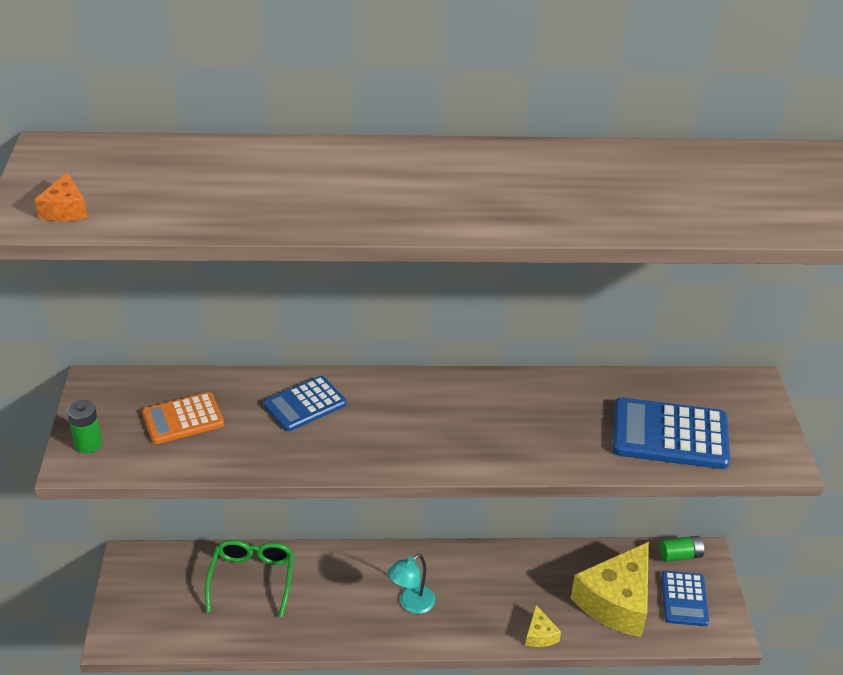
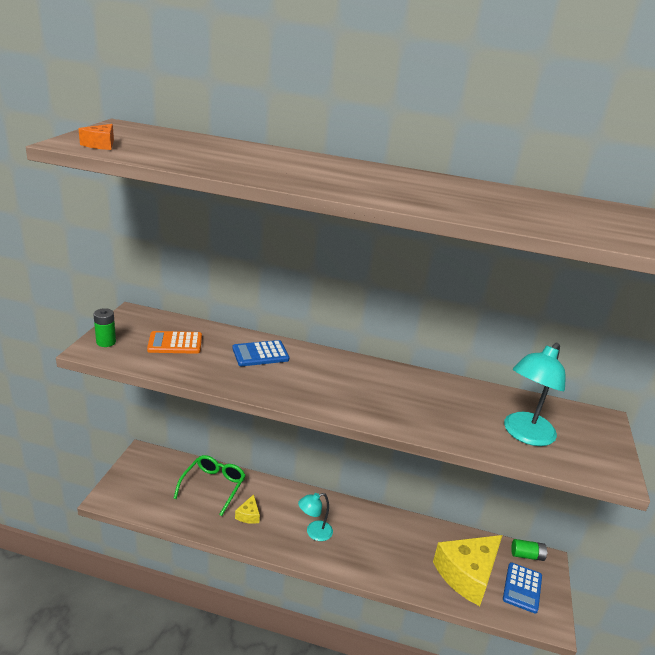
camera: 15 degrees right, 10 degrees down
yellow cheese [526,605,561,647] -> yellow cheese moved to [235,494,260,524]
blue calculator [613,397,730,469] -> turquoise lamp [504,343,565,446]

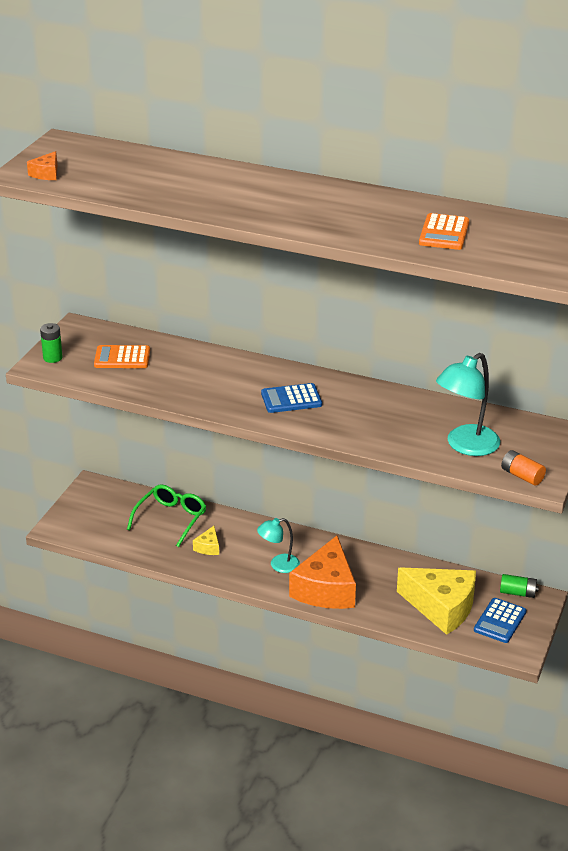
camera: 10 degrees right, 5 degrees up
blue calculator [233,340,289,366] -> blue calculator moved to [261,383,322,413]
yellow cheese [433,535,502,606] -> yellow cheese turned 120 degrees counterclockwise [397,567,476,635]
none -> orange cheese [289,536,356,609]
none -> orange calculator [419,213,469,250]
none -> orange battery [501,450,546,486]

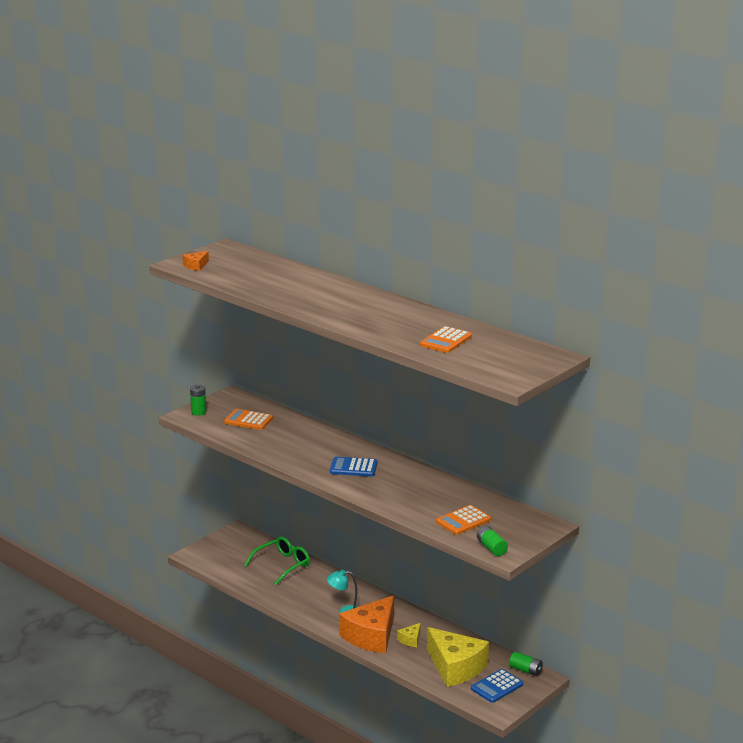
camera: 20 degrees right, 10 degrees down
yellow cheese [193,526,219,555] -> yellow cheese moved to [397,623,421,647]
turquoise lamp [436,353,500,456] -> orange calculator [436,505,491,535]
orange battery [501,450,546,486] -> green battery [477,526,508,556]

